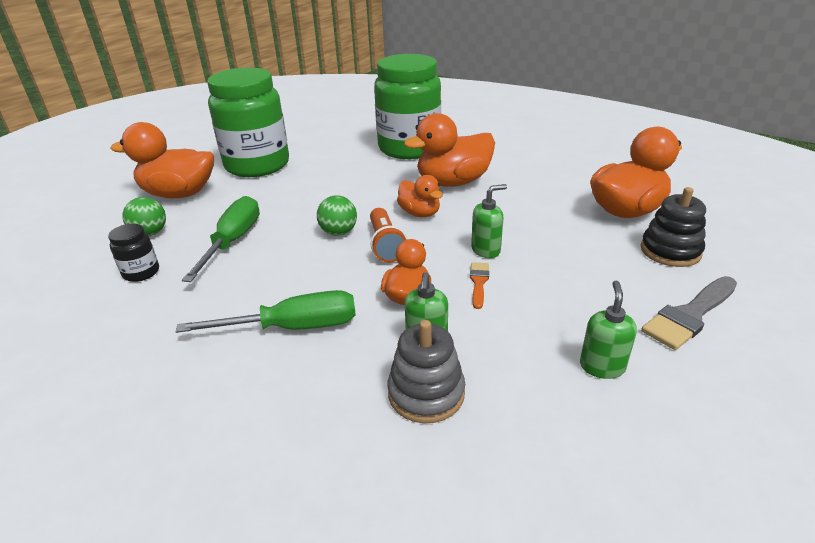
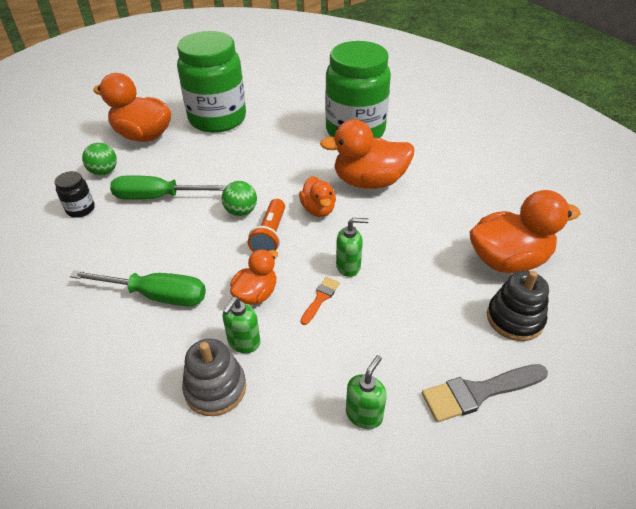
camera: 20 degrees right, 10 degrees up
green screwdriver [182,196,260,282] -> green screwdriver turned 120 degrees counterclockwise [110,175,227,200]

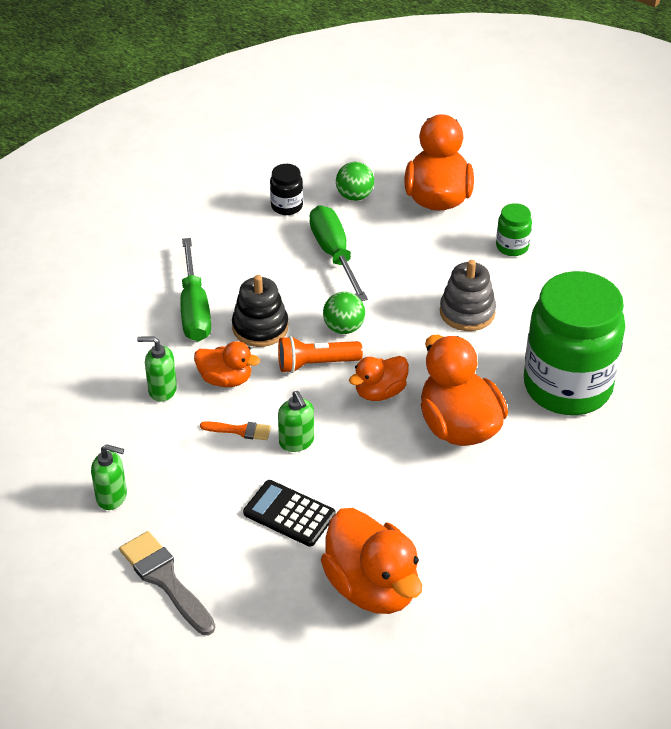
camera: 70 degrees right, 0 degrees up
green jar [177,31,246,133] -> green jar [496,203,532,256], size x0.40
grey stacking toy [182,339,246,416] -> grey stacking toy moved to [440,260,496,331]
black stacking toy [487,271,549,341] -> black stacking toy moved to [232,275,288,347]
none -> black calculator [243,480,336,547]

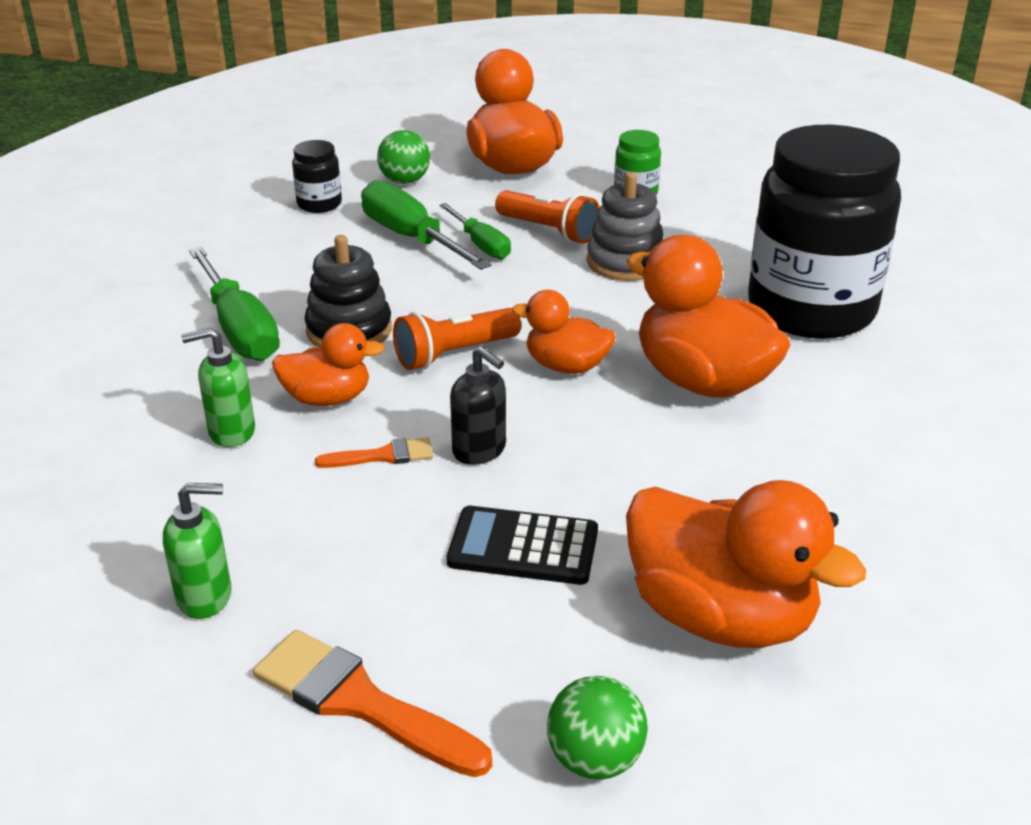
camera: 20 degrees left, 10 degrees down
grey brush [119,531,216,635] -> orange brush [253,630,492,777]
green soap dispenser [278,391,314,452] -> black soap dispenser [450,346,506,465]
green ball [323,292,365,334] -> green ball moved to [547,676,648,780]
orange duck [349,356,409,401] -> orange duck turned 75 degrees clockwise [512,290,616,374]
green jar [524,271,625,415] -> black jar [748,125,901,339]
none -> green screwdriver [439,203,511,259]
none -> orange flashlight [495,190,600,243]

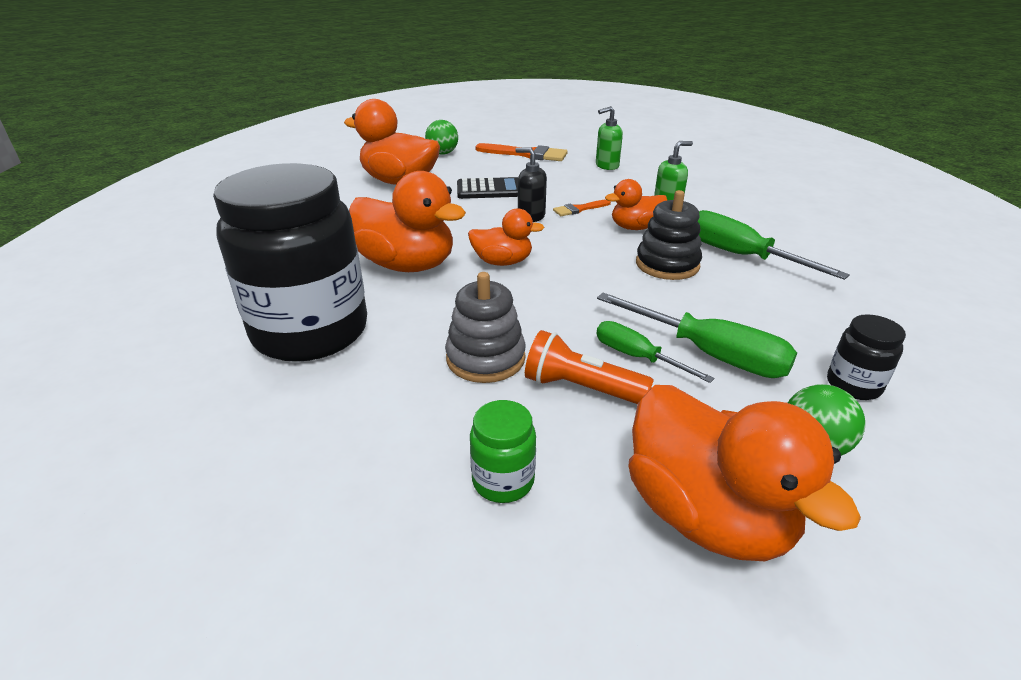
camera: 165 degrees right, 0 degrees up
orange flashlight [393,308,521,370] -> none

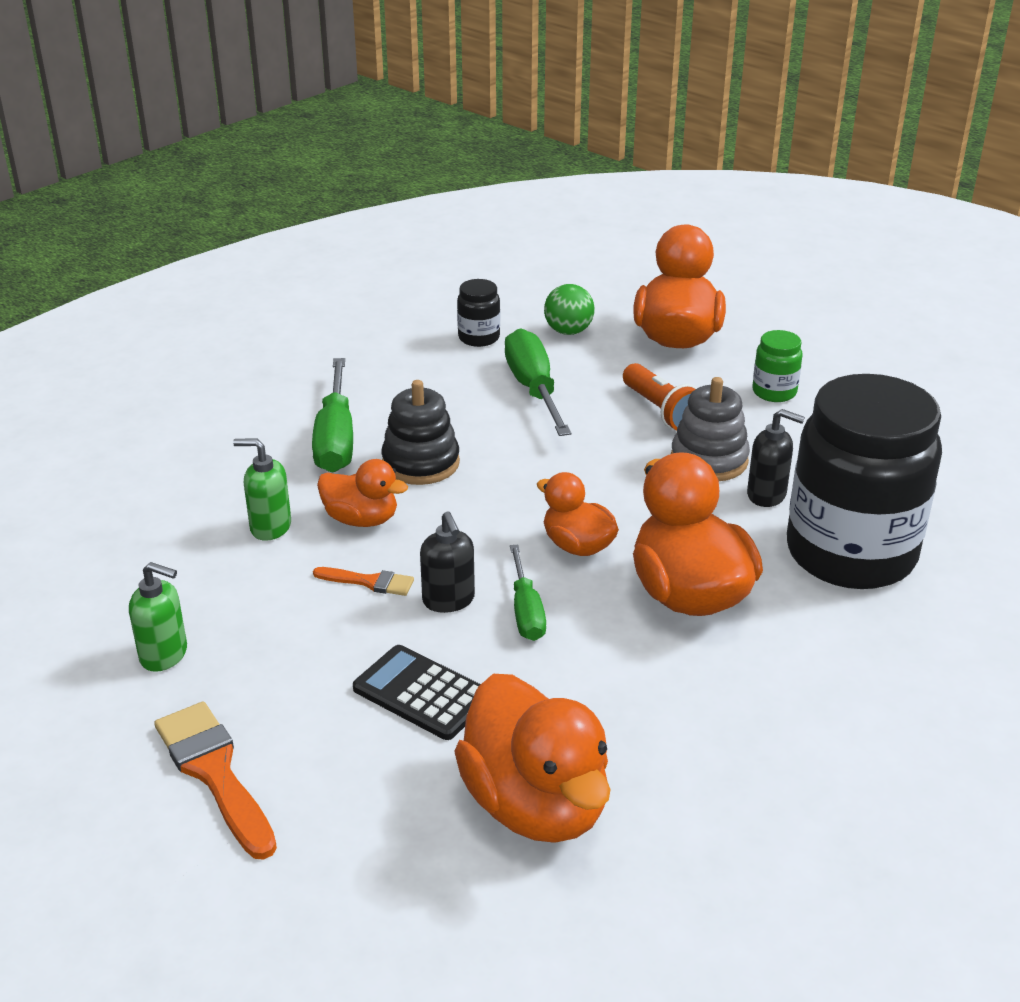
camera: 140 degrees left, 0 degrees up
green ball [425,120,458,155] -> none
green screwdriver [596,321,714,383] -> green screwdriver moved to [510,545,546,641]
none -> black soap dispenser [747,409,805,507]

